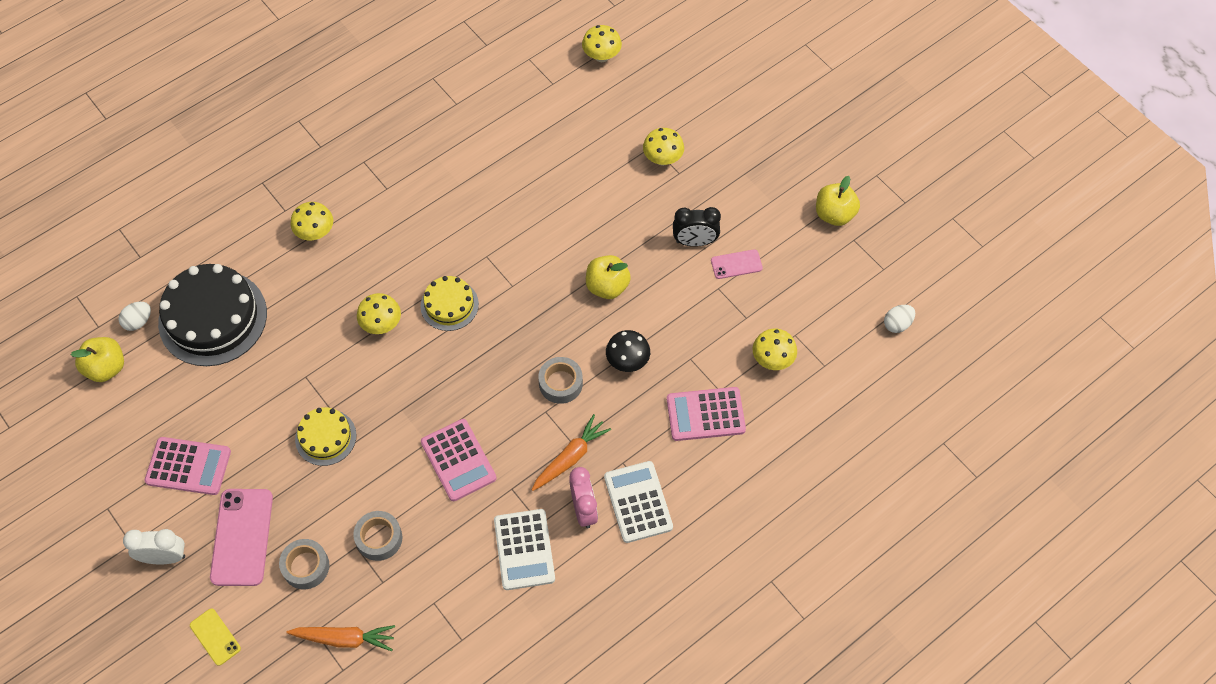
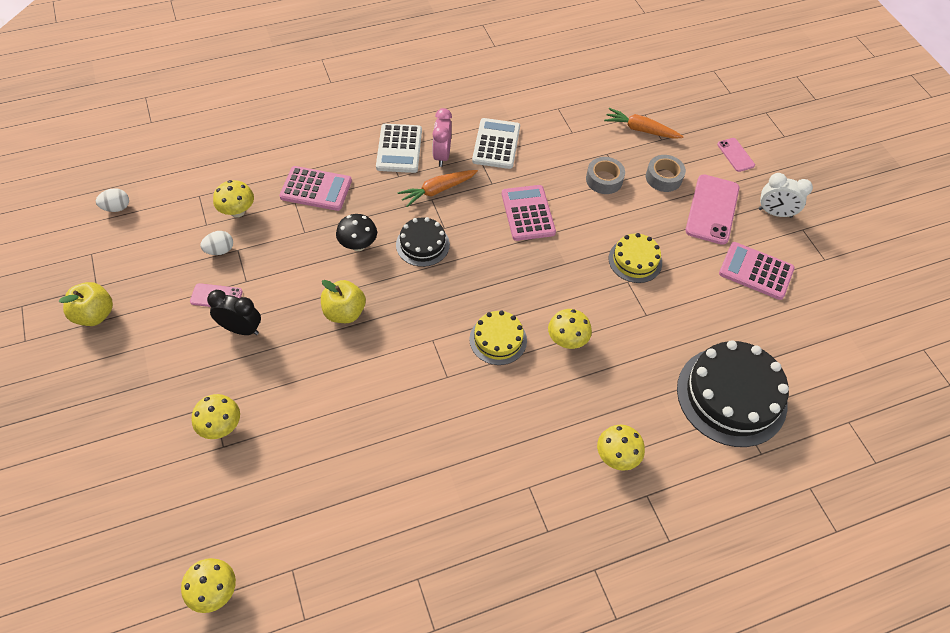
camera: 165 degrees left, 5 degrees down
yellow apple [71,337,124,382] -> none
white egg [119,302,151,331] -> white egg moved to [200,231,233,255]
yellow phone [190,609,241,666] -> pink phone [717,138,755,172]
grey tape [538,357,583,404] -> black cake [396,217,450,267]

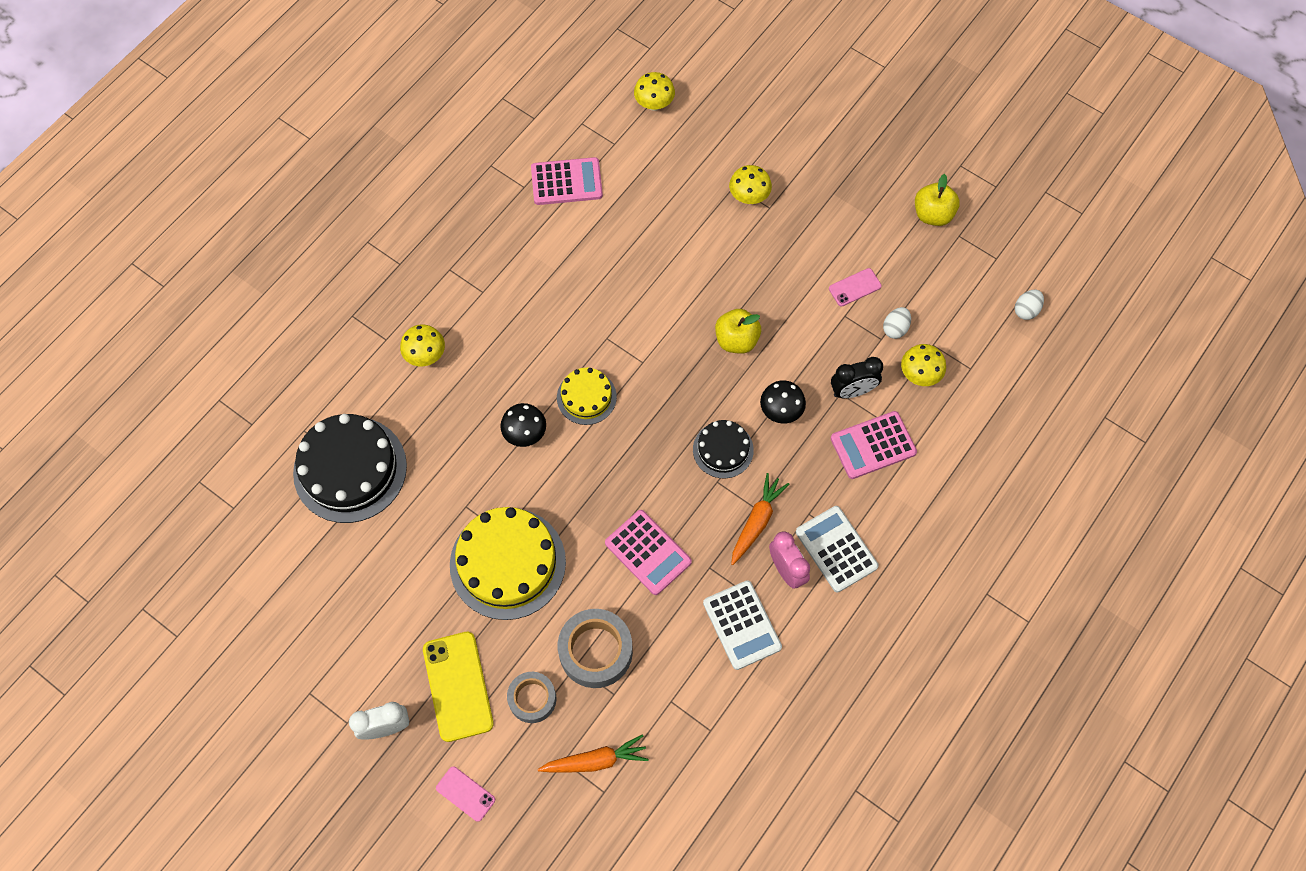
camera: 150 degrees right, 10 degrees up
black clock [207,290,261,335] -> black clock moved to [831,357,883,398]
yellow mushroom [548,309,592,349] -> black mushroom [500,403,546,447]
grey tape [586,157,625,194] -> grey tape [558,609,633,688], size x1.56
yellow cake [609,233,662,283] -> yellow cake [450,507,566,620], size x1.84
pink phone [685,174,739,245] -> yellow phone [423,632,494,742]
pink calculator [719,242,795,300] -> pink calculator moved to [531,157,603,205]

